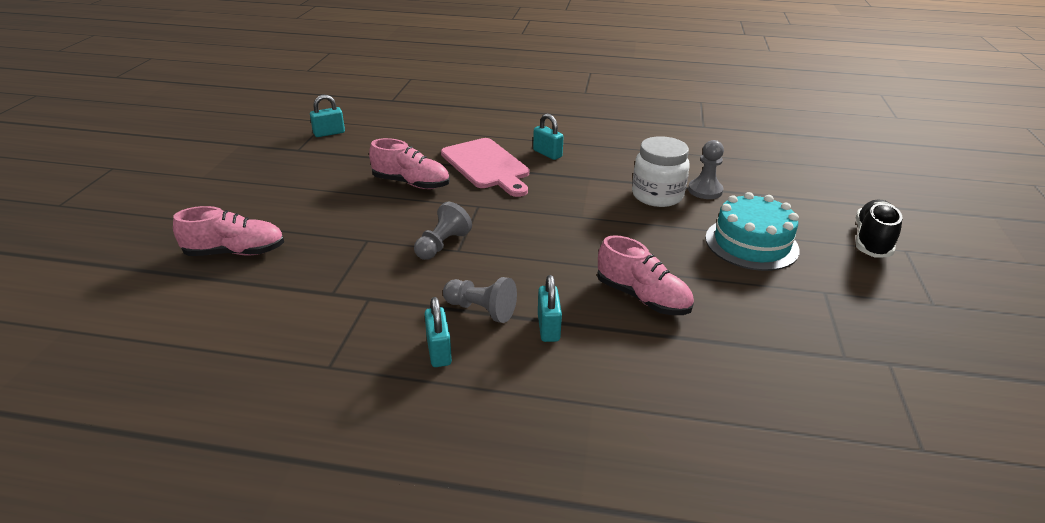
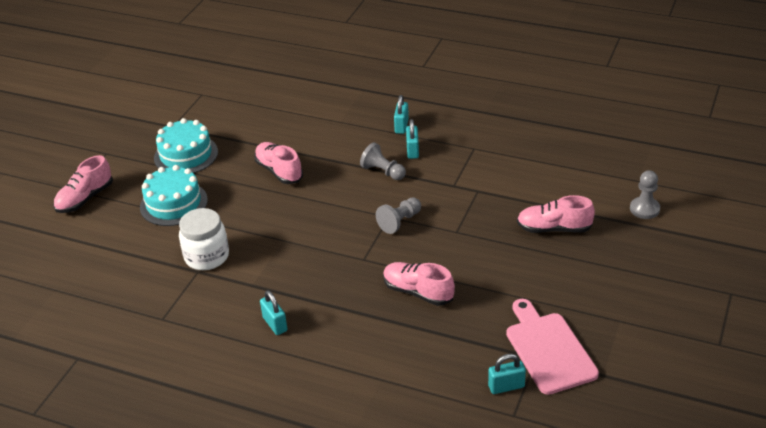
camera: 165 degrees left, 5 degrees up
pink cutting board [441,138,529,197] -> pink cutting board moved to [506,299,599,395]
turquoise padlock [538,275,562,342] -> turquoise padlock moved to [394,95,409,134]
grey pawn [688,140,724,199] -> grey pawn moved to [630,170,660,219]
black shoe [856,200,903,258] -> pink shoe [53,155,113,213]
none -> turquoise cake [154,118,218,173]

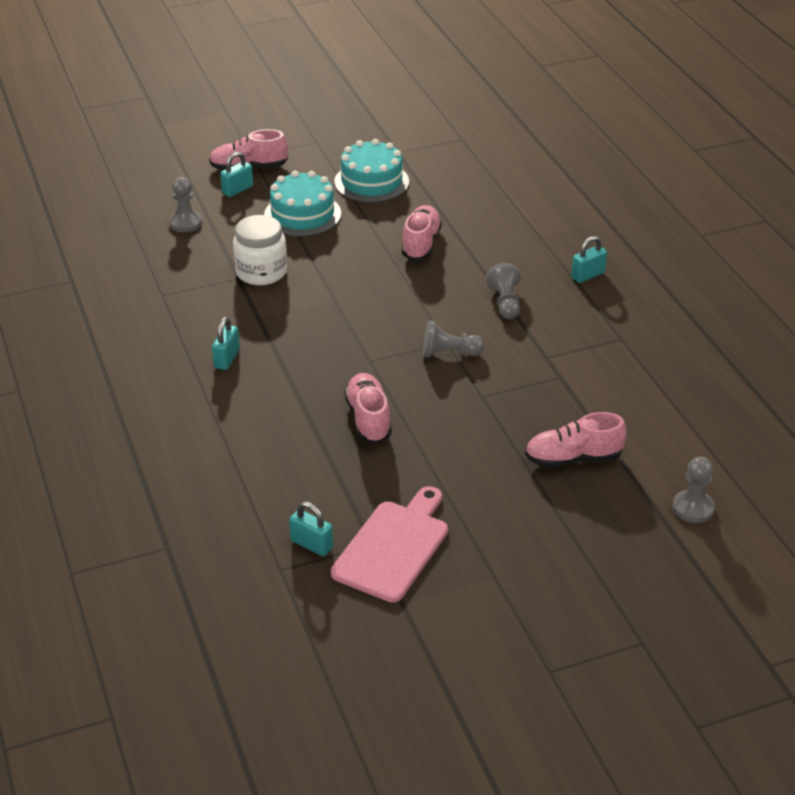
camera: 45 degrees right, 0 degrees up
turquoise padlock [406,119,419,159] -> turquoise padlock moved to [220,151,253,197]
pink shoe [517,195,595,233] -> pink shoe turned 60 degrees counterclockwise [525,412,626,468]
none -> grey pawn [169,177,202,232]

